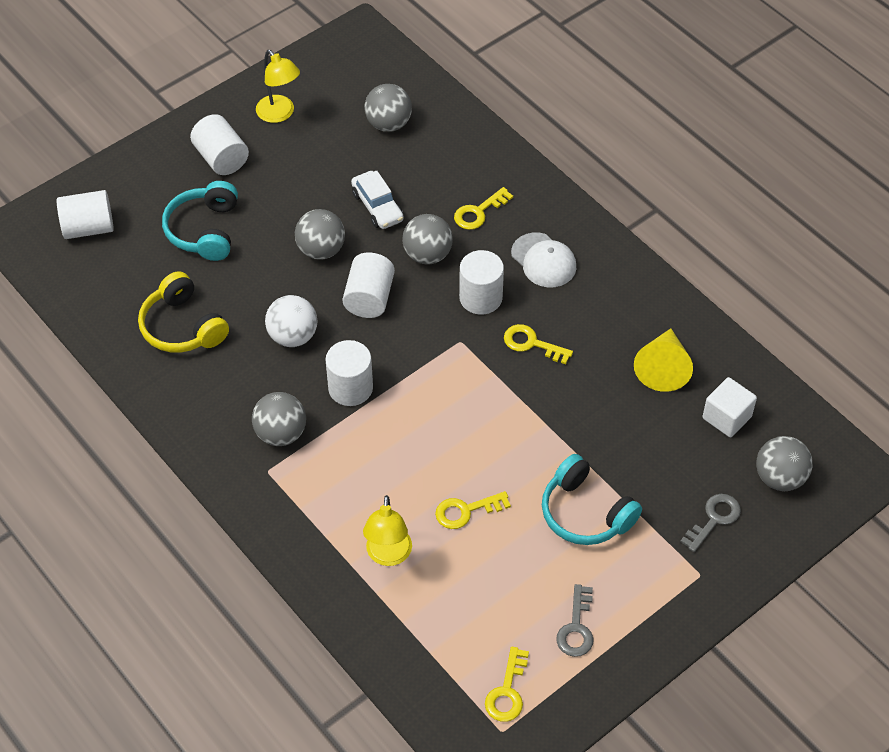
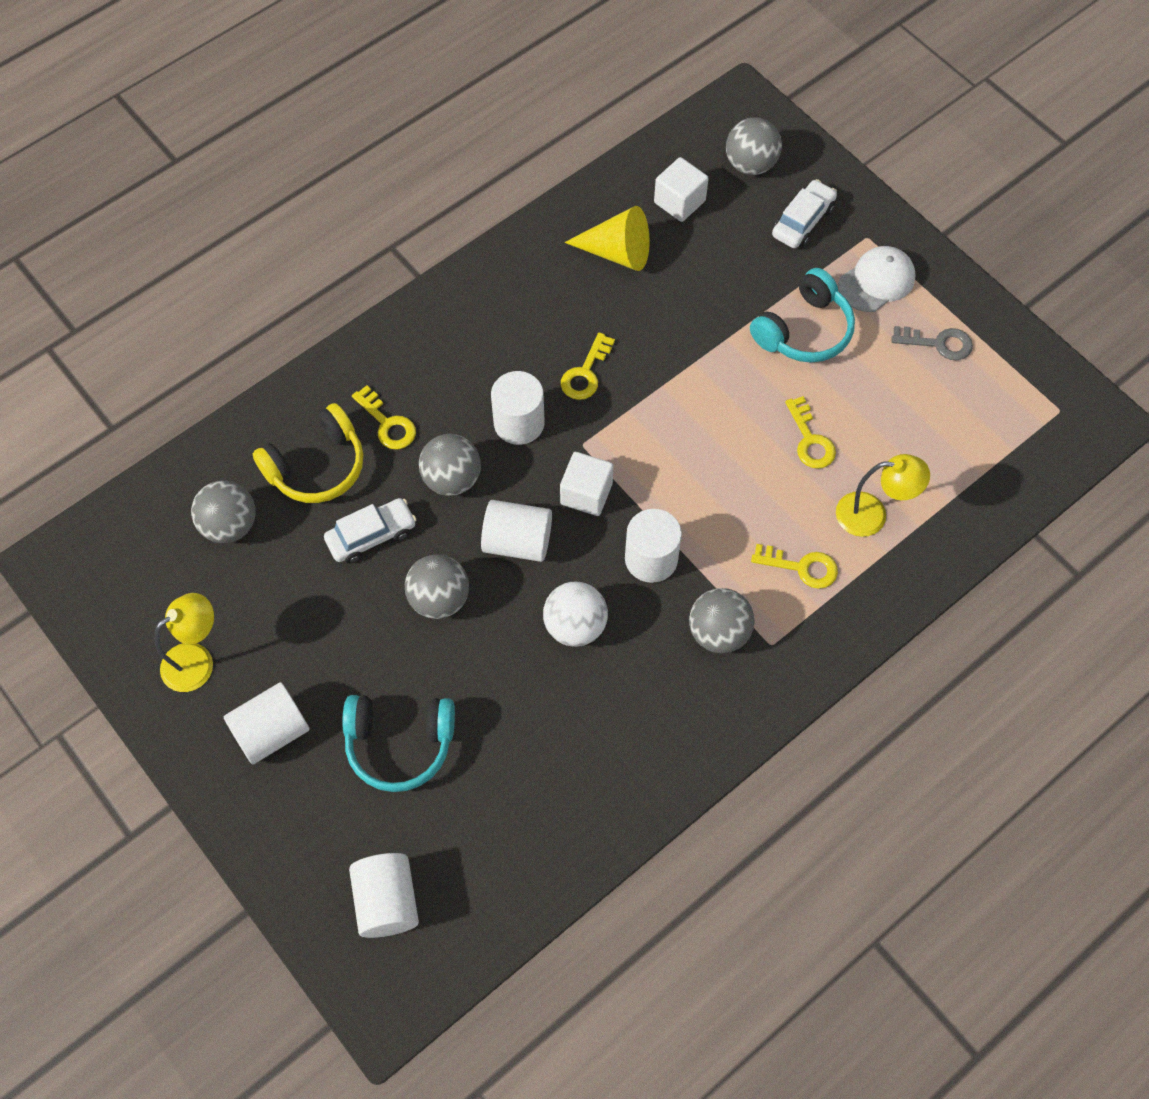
camera: 90 degrees left, 10 degrees up
yellow headphones [138,271,229,353] -> yellow headphones moved to [253,403,363,503]
yellow key [485,647,529,722] -> yellow key moved to [751,544,838,589]
white cap [511,232,576,287] -> white cap moved to [838,246,916,312]
grey key [680,494,741,552] -> white car [772,179,837,248]
none -> white cube [560,452,614,516]

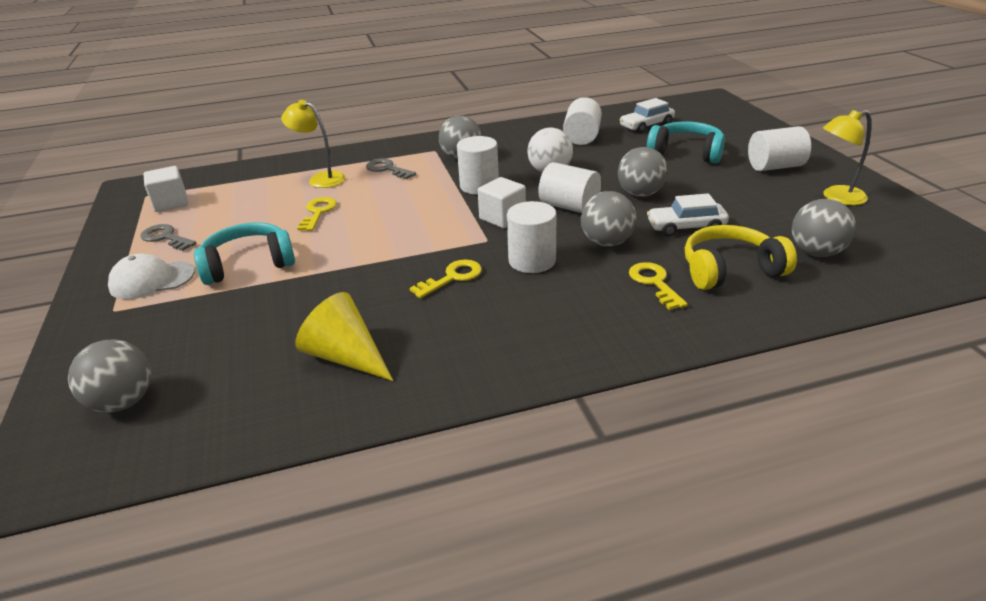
camera: 155 degrees left, 30 degrees down
white cylinder [349,853,419,938] -> white cylinder moved to [563,97,602,145]
white cube [654,157,709,222] -> white cube moved to [143,166,188,212]
yellow key [751,544,838,589] -> grey key [366,158,416,179]
white car [772,179,837,248] -> white car moved to [620,98,675,133]

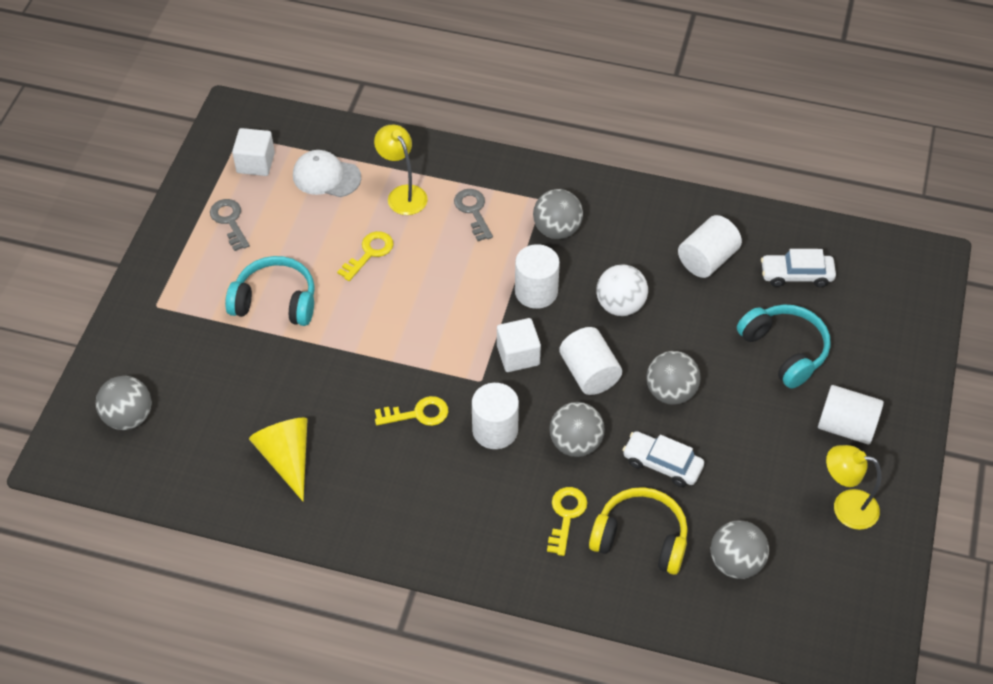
camera: 30 degrees right, 20 degrees up
white cap [108,254,195,299] -> white cap moved to [293,150,361,197]

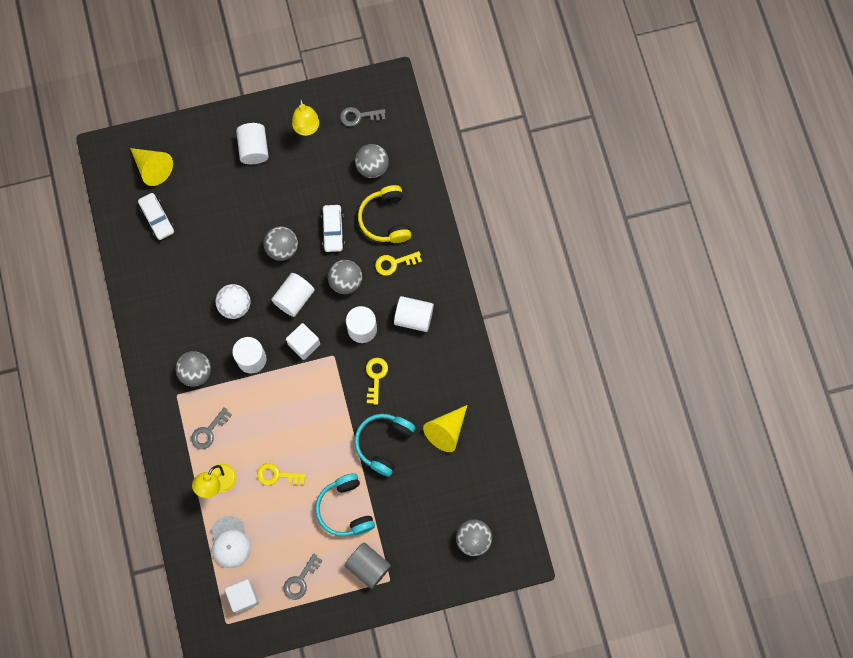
camera: 120 degrees left, 20 degrees up
yellow key [375,396,448,426] -> yellow key turned 45 degrees clockwise [366,358,388,405]
white cylinder [678,215,742,278] -> white cylinder moved to [394,296,434,332]
turquoise headphones [737,304,831,388] -> turquoise headphones moved to [354,414,415,477]
none -> yellow cone [130,148,173,186]
none -> grey key [340,107,386,127]
none -> grey cylinder [344,542,391,589]

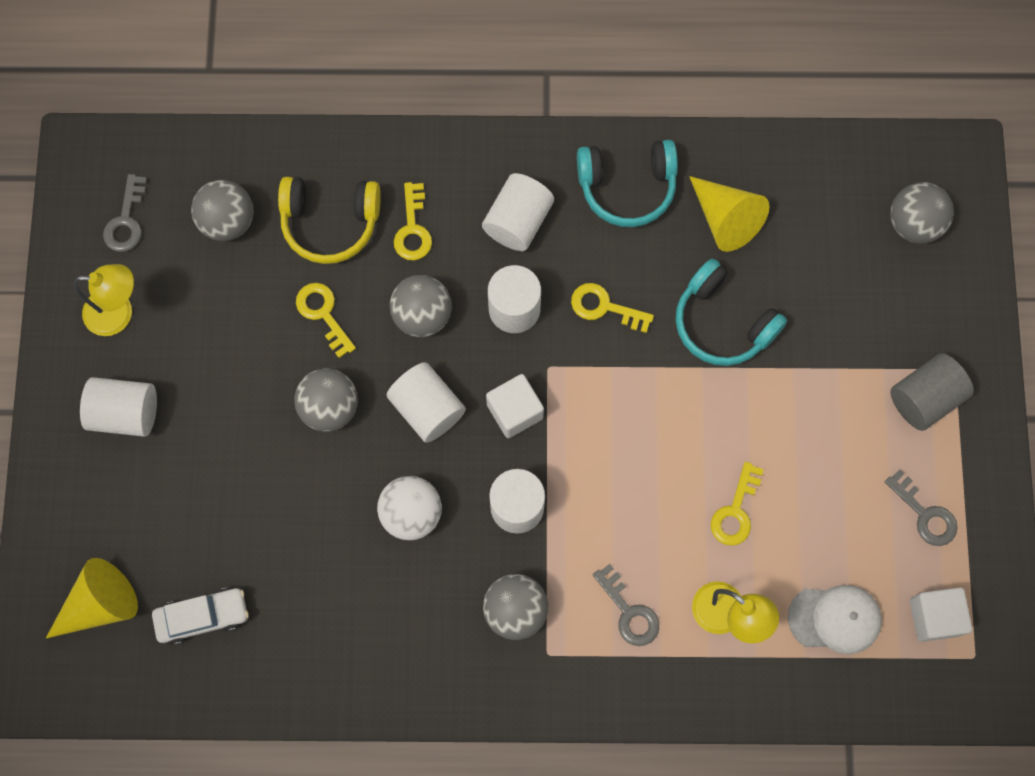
camera: 75 degrees left, 0 degrees up
turquoise headphones [315,473,375,537] -> turquoise headphones moved to [577,140,678,227]
white car [321,205,345,252] -> yellow key [296,283,356,358]

